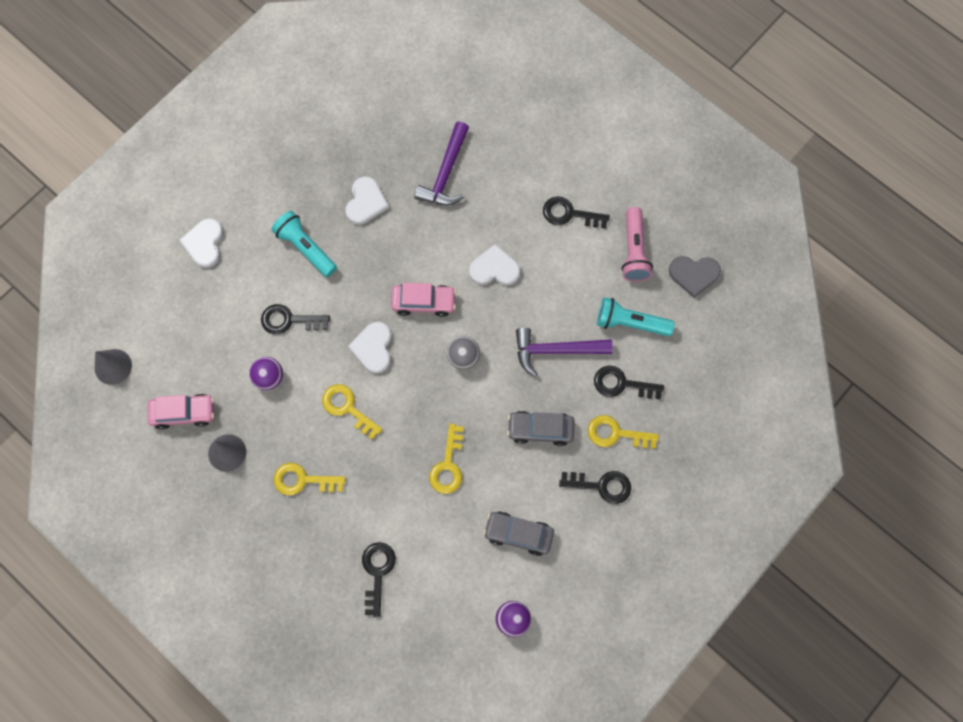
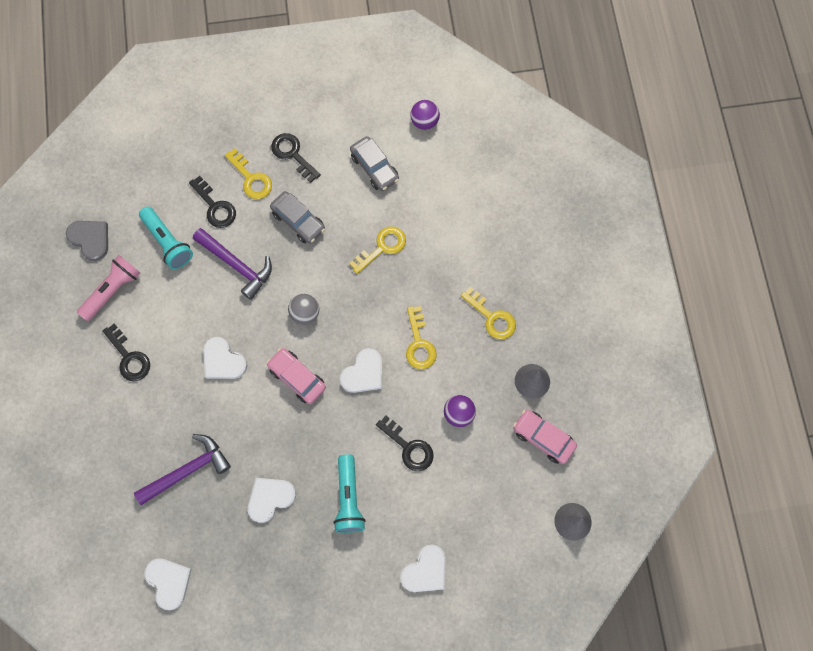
camera: 140 degrees left, 0 degrees up
black key [362,542,396,617] -> none
none -> white heart [144,558,192,610]

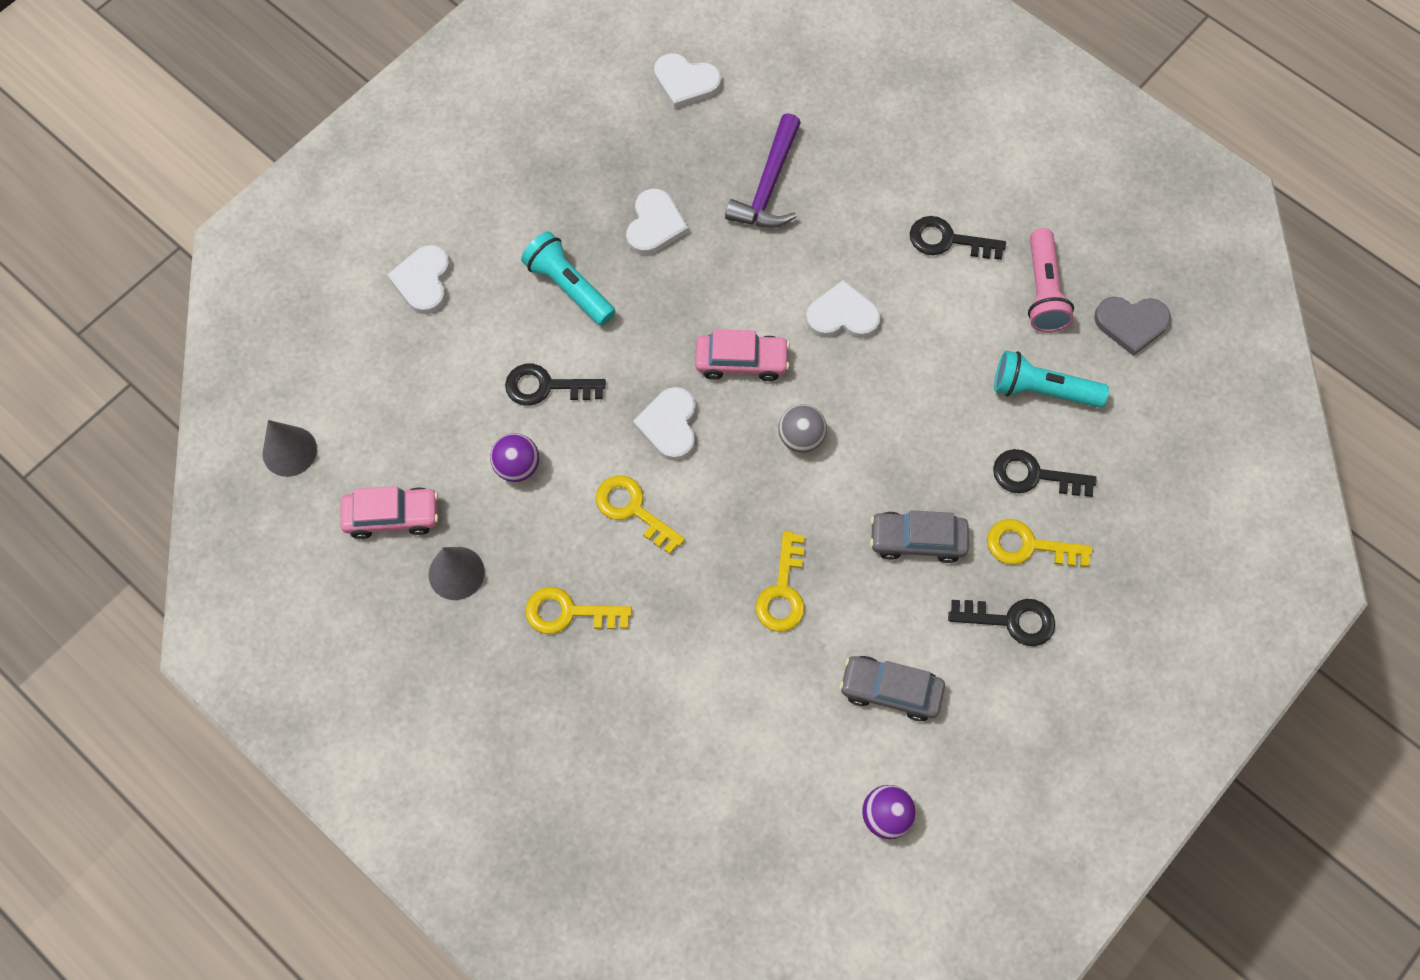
camera: 140 degrees right, 5 degrees down
purple hammer [193,228,272,300] -> none

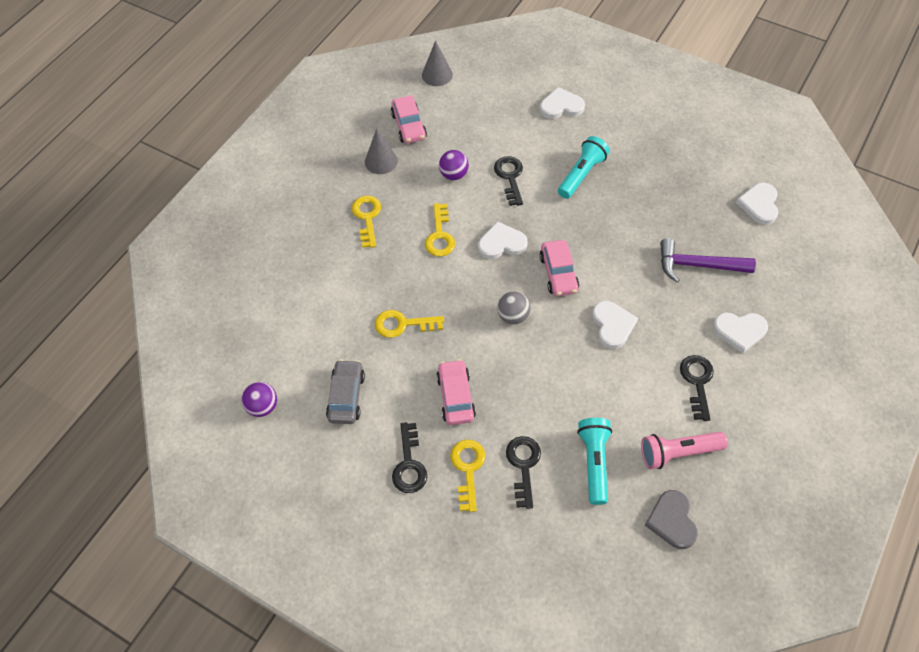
camera: 80 degrees right, 10 degrees down
yellow key [596,475,685,554] -> yellow key turned 150 degrees clockwise [425,203,455,257]
white heart [626,189,688,255] -> white heart moved to [713,312,768,353]
grey car [870,510,969,563] -> pink car [436,359,476,425]

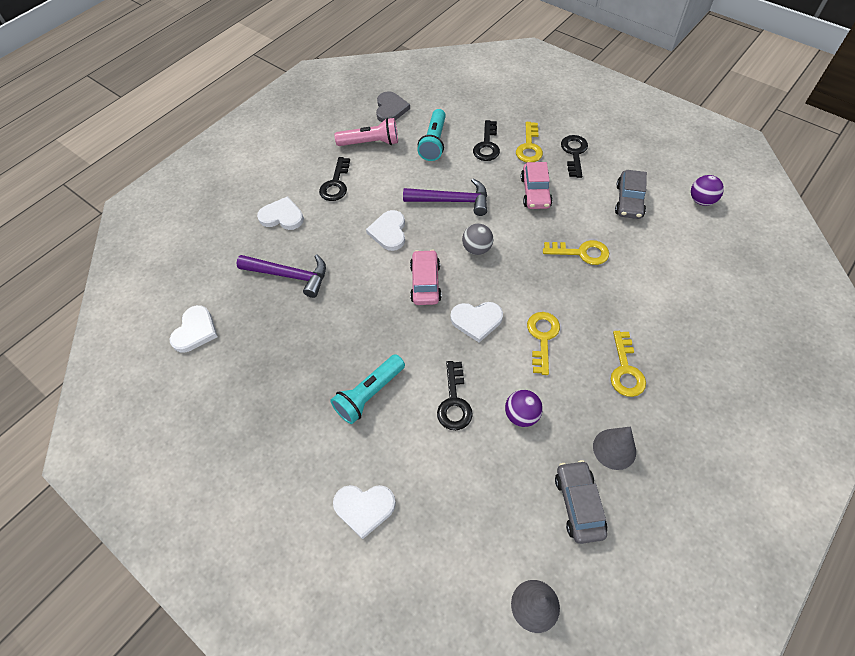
camera: 170 degrees left, 0 degrees up
pink car [391,95,427,143] -> grey car [555,460,607,544]
none -> purple hammer [403,179,487,216]

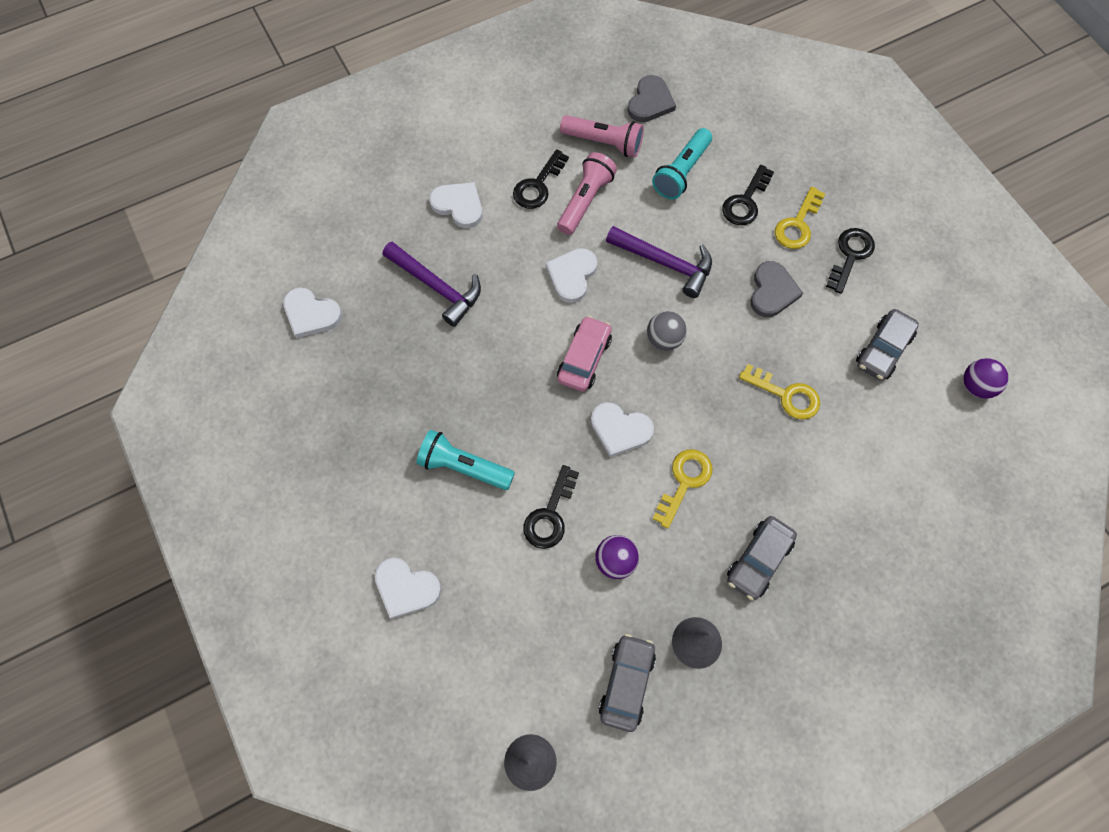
camera: 20 degrees right, 10 degrees up
white heart [170,305,218,353] -> white heart turned 75 degrees clockwise [283,288,342,338]
turquoise flashlight [330,354,405,424] -> turquoise flashlight turned 45 degrees clockwise [416,430,515,490]
pink car [521,162,553,209] -> grey heart [750,261,803,317]
yellow key [611,331,646,397] -> grey car [727,516,797,601]
none -> pink flashlight [557,152,617,235]

